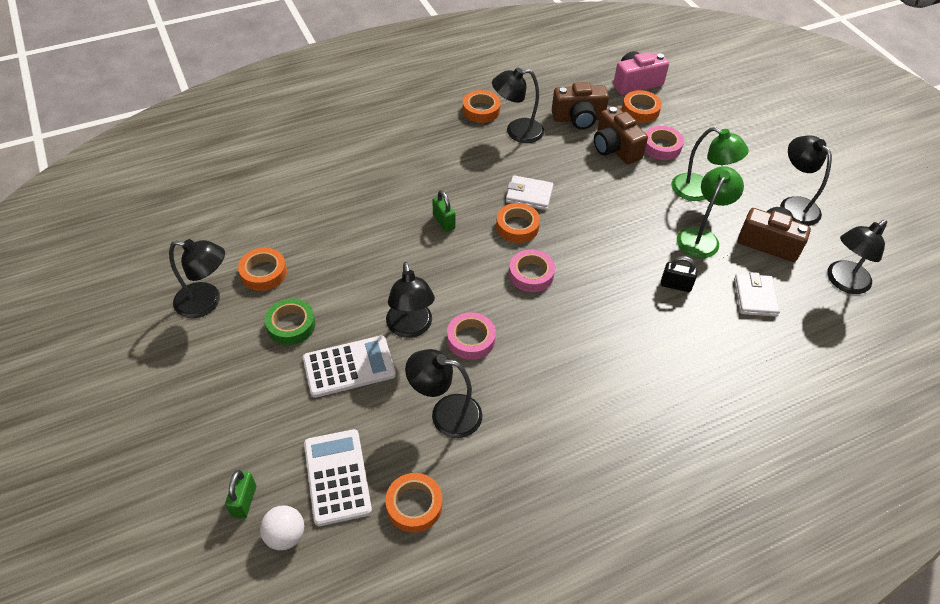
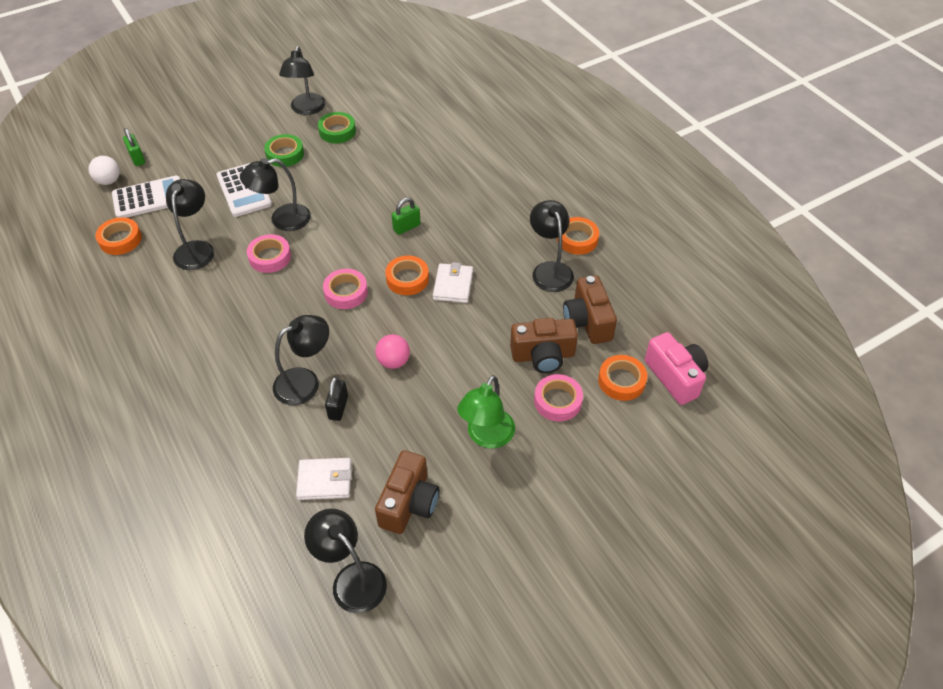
camera: 85 degrees right, 0 degrees up
green padlock [225,470,256,519] -> green padlock turned 60 degrees clockwise [123,128,145,166]
orange tape [238,248,287,291] -> green tape [318,112,356,144]
brown camera [594,106,648,164] -> brown camera turned 150 degrees counterclockwise [510,318,578,373]
green lamp [677,166,744,258] -> none
black lamp [780,135,832,226] -> black lamp moved to [273,315,329,405]
none -> pink ball [375,334,410,369]

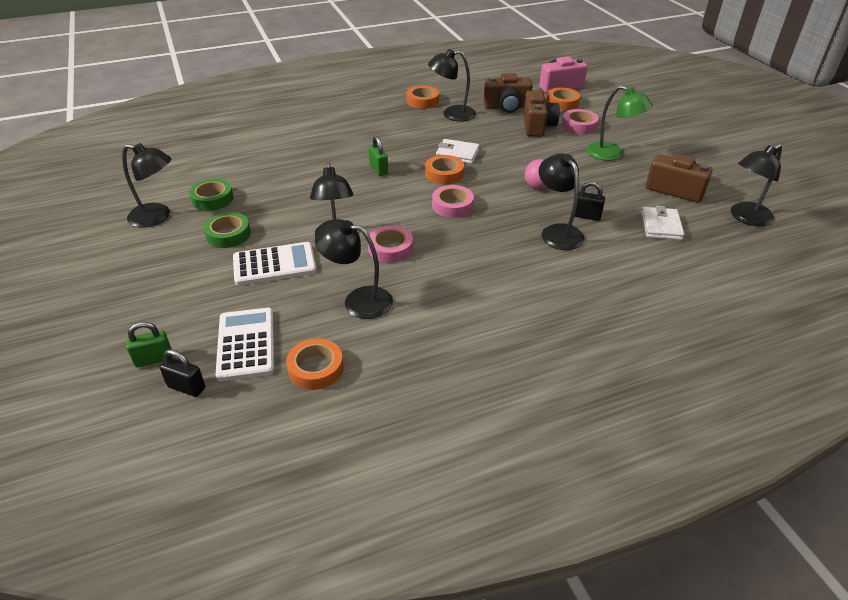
camera: 80 degrees left, 10 degrees down
white ball [88,156,120,185] -> black padlock [159,349,205,397]

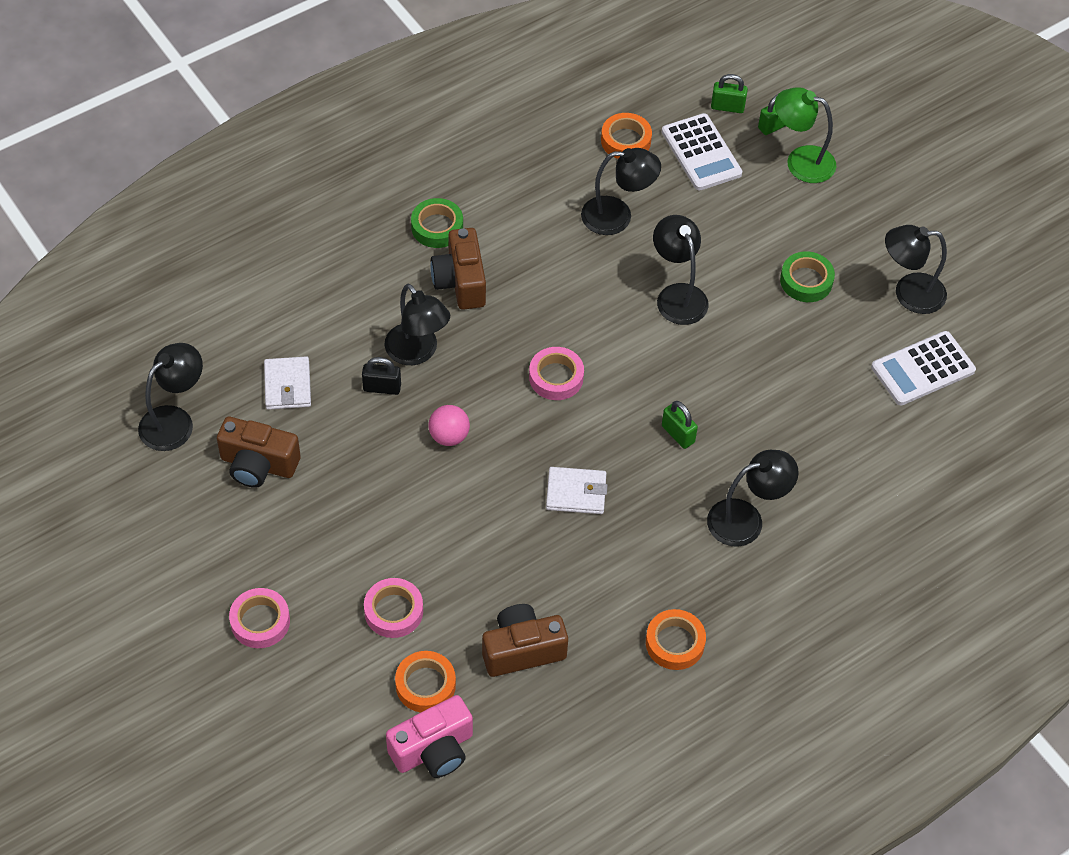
camera: 165 degrees right, 15 degrees up
black padlock [159,349,205,397] -> green padlock [711,74,748,113]
green tape [189,179,234,211] -> green tape moved to [411,198,463,248]
white calculator [233,242,317,286] -> white calculator moved to [871,331,976,406]
pink tape [368,225,413,263] -> pink tape moved to [229,588,290,648]
orange tape [425,155,464,185] -> none
black lamp [428,49,476,121] -> black lamp moved to [707,450,799,547]
brown camera [523,90,560,137] -> brown camera moved to [430,228,486,310]
green lamp [587,85,653,161] -> green lamp moved to [775,87,836,183]

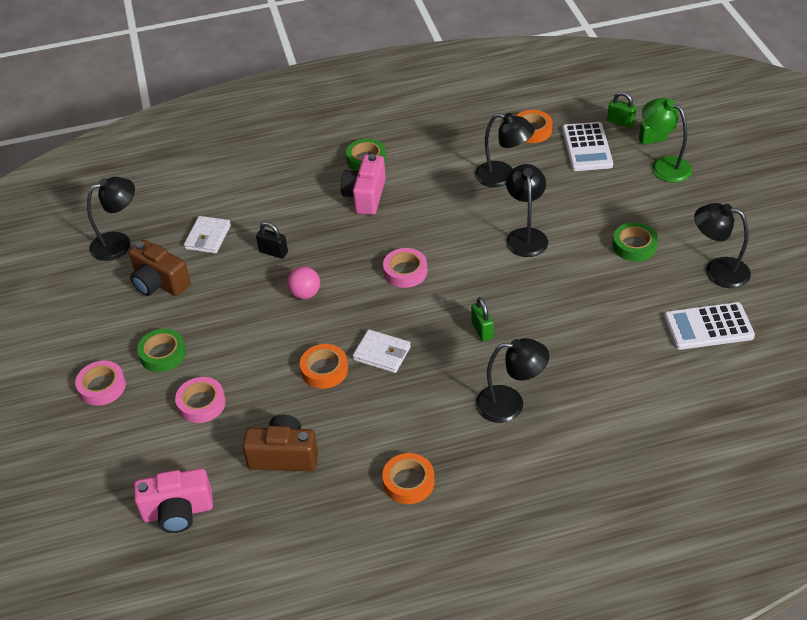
camera: 25 degrees right, 10 degrees down
black lamp [385,284,450,365] -> none
orange tape [395,651,456,712] -> orange tape moved to [300,344,348,389]
brown camera [430,228,486,310] -> pink camera [341,154,386,215]
none -> green tape [137,329,186,372]

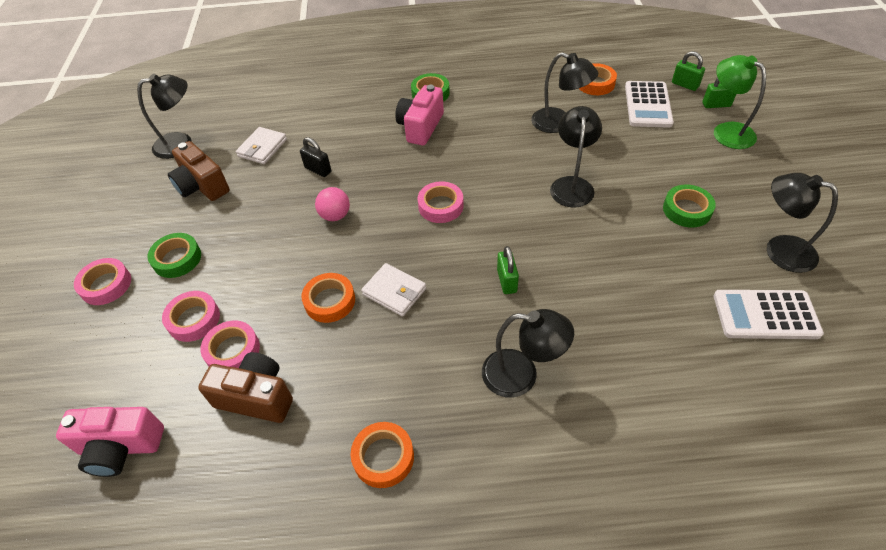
camera: 10 degrees right, 5 degrees up
none -> pink tape [201,320,260,368]

